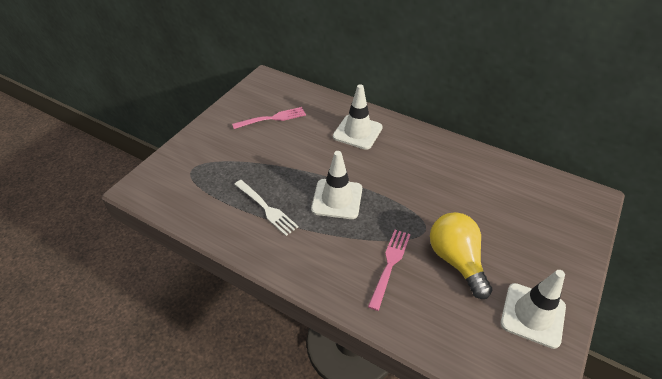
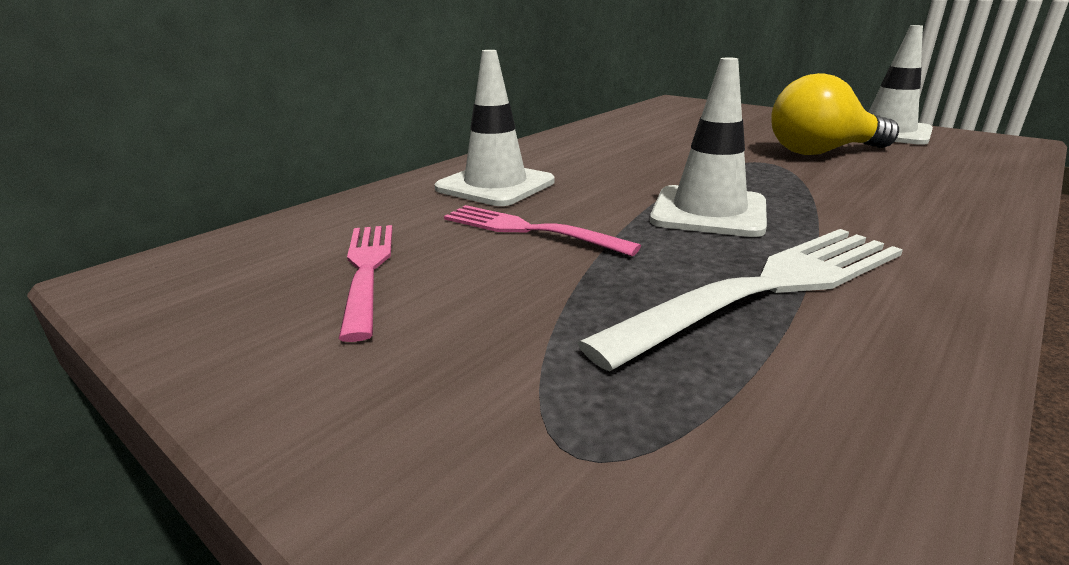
camera: 80 degrees left, 20 degrees down
white fork [234,180,299,236] -> white fork [577,229,903,372], size x1.57
pink fork [368,230,411,311] -> pink fork moved to [444,205,641,256]

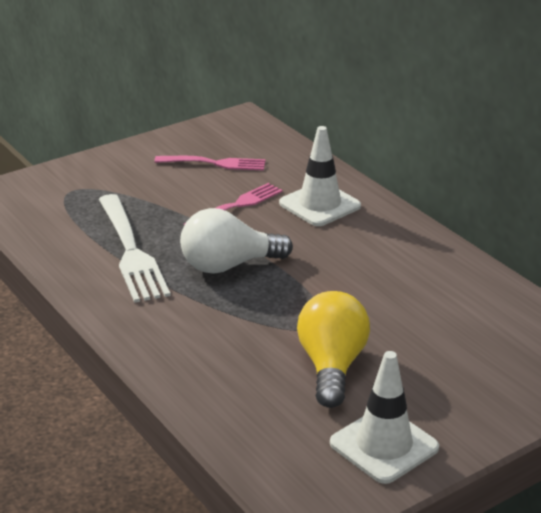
camera: 105 degrees right, 5 degrees up
white traffic cone [650,58,767,237] -> white light bulb [180,208,293,273]

